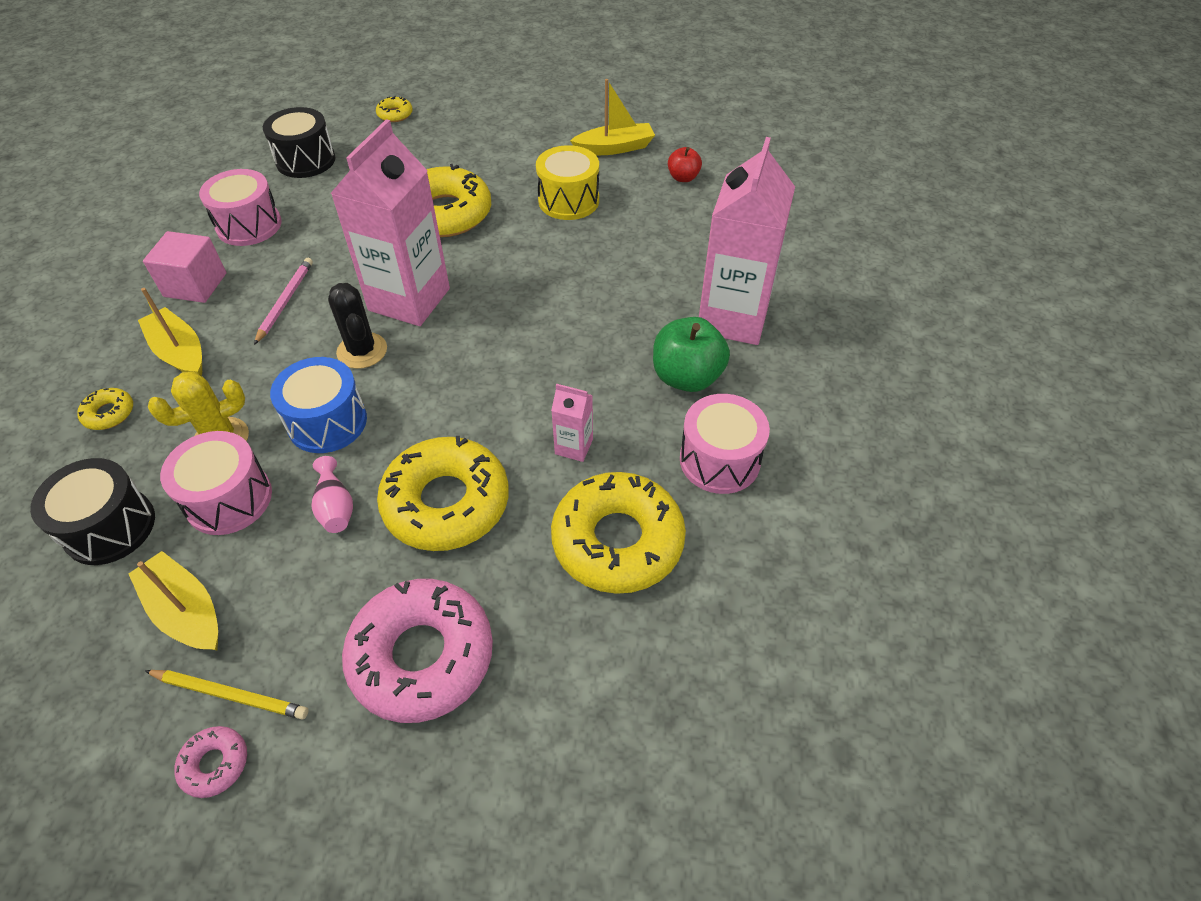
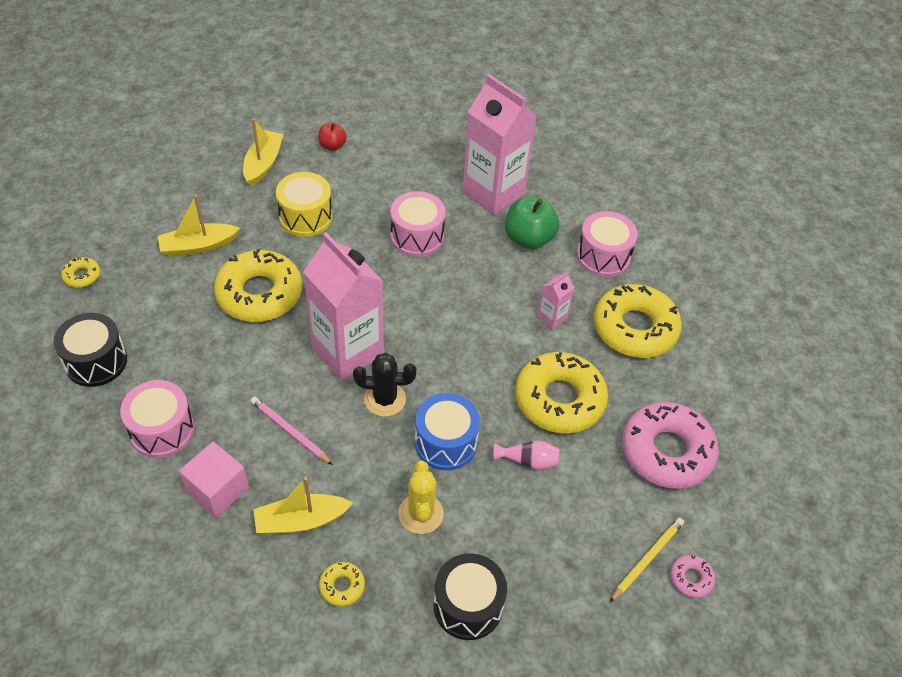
camera: 65 degrees left, 0 degrees up
yellow boat [129,551,218,650] -> yellow boat moved to [157,195,240,257]
pink drum [160,431,272,535] -> pink drum moved to [391,191,445,257]

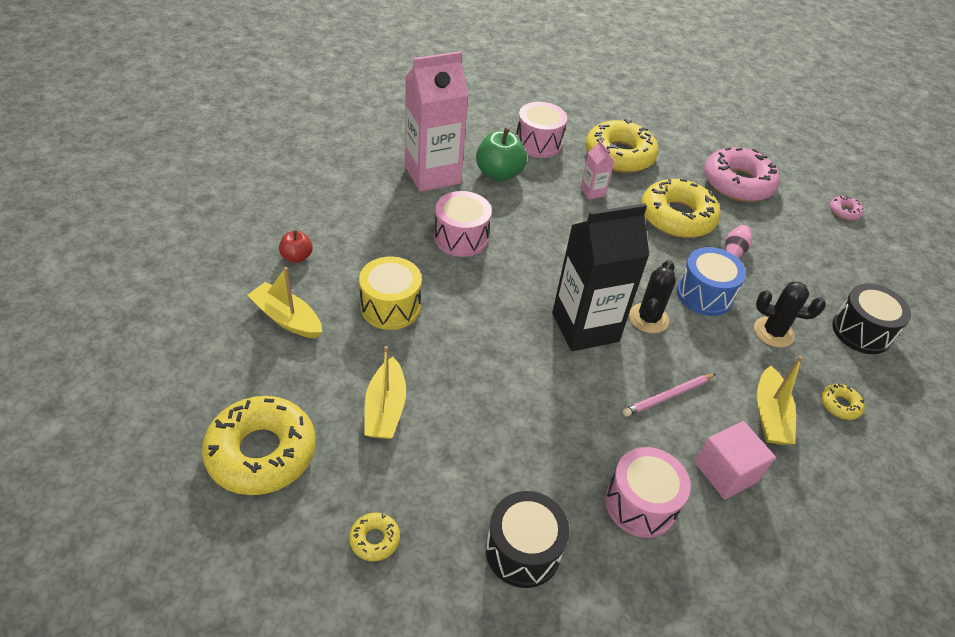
camera: 70 degrees left, 5 degrees down
yellow donut [214,249,302,322] -> yellow donut moved to [202,396,316,495]
pink carton [303,232,384,381] -> black carton [552,203,649,351]
yellow cactus [398,461,444,534] -> black cactus [754,282,826,348]
yellow pencil [610,518,684,602] -> none

